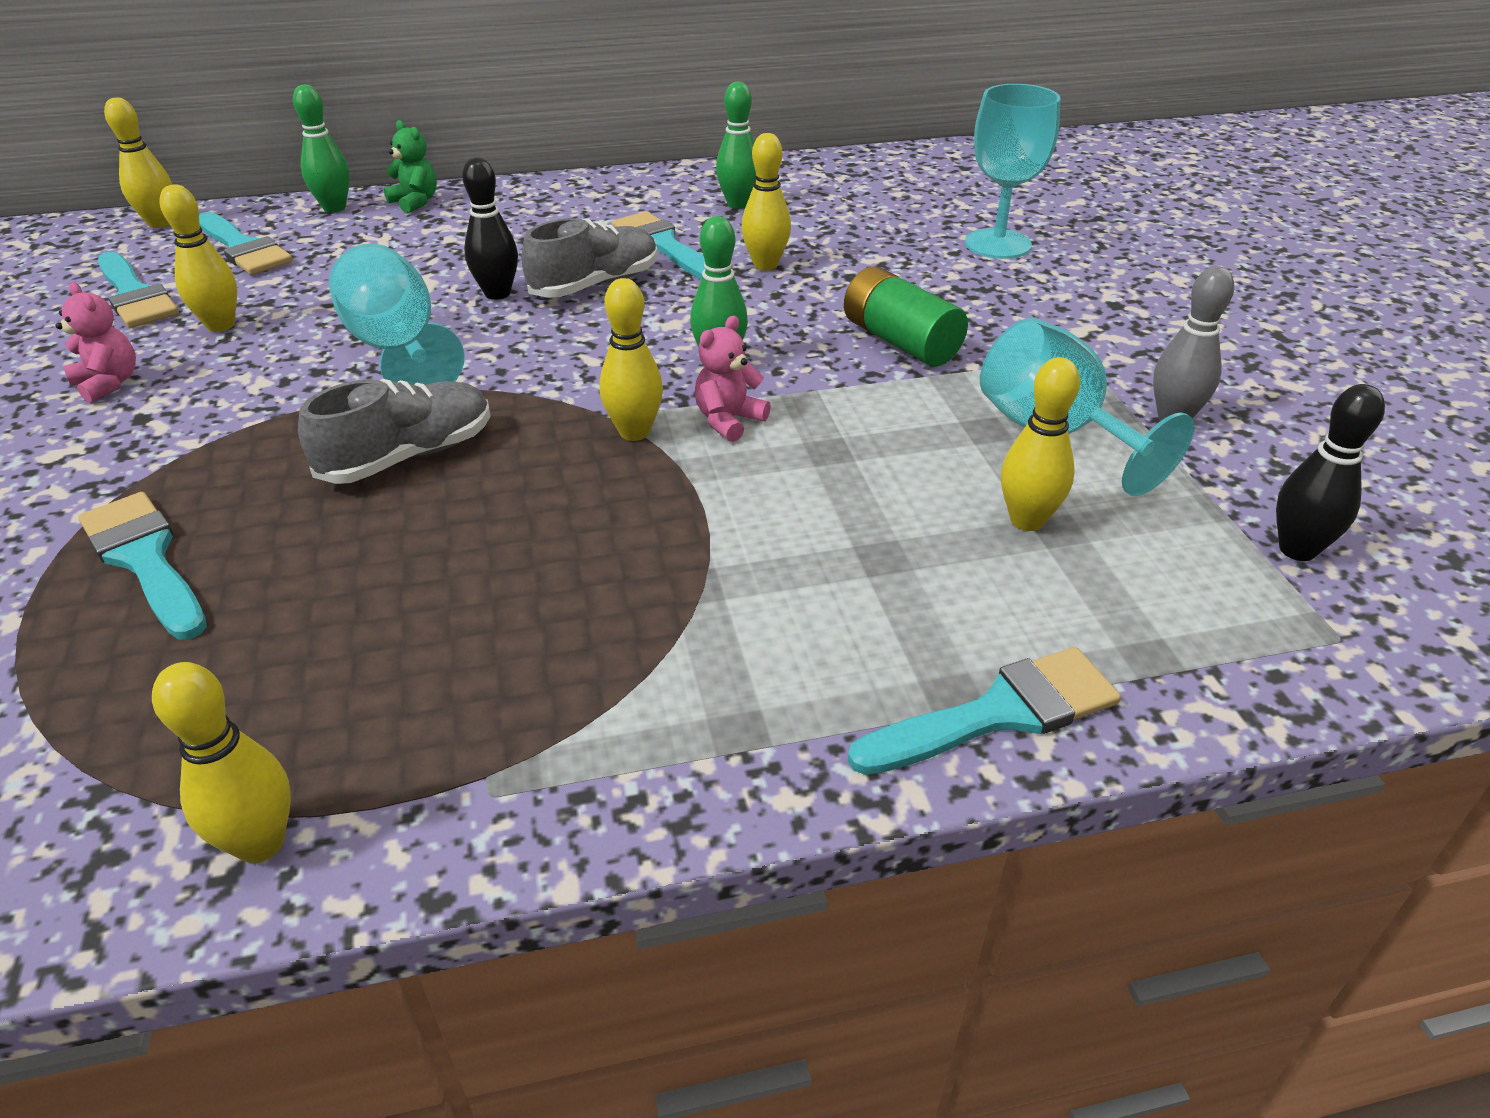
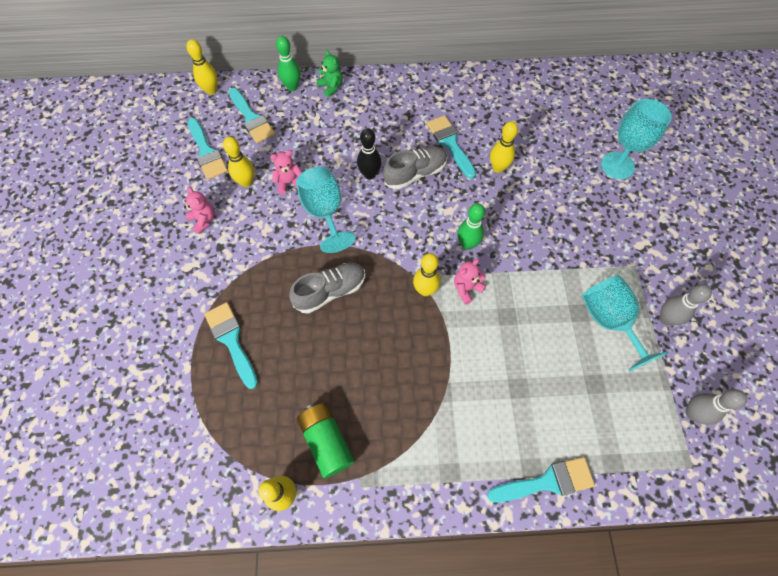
camera: 10 degrees right, 25 degrees up
green bowling pin [716,82,756,209] -> none
green battery [844,266,968,366] -> green battery moved to [297,403,354,478]
yellow bowling pin [1001,357,1080,531] -> none
black bowling pin [1276,384,1385,561] -> grey bowling pin [686,389,747,425]
none -> pink teddy bear [270,150,302,194]

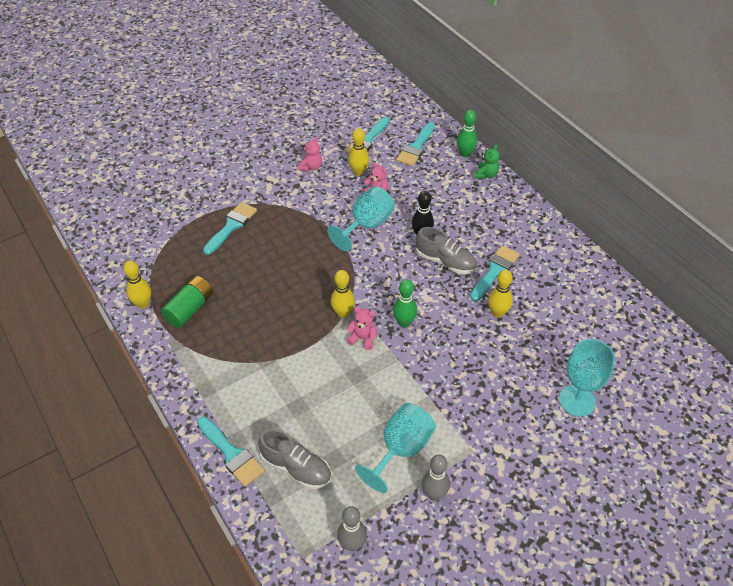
camera: 60 degrees right, 15 degrees down
yellow bowling pin [186,39,218,95] -> none
grey shoe [289,263,365,313] -> grey shoe moved to [258,429,331,489]

